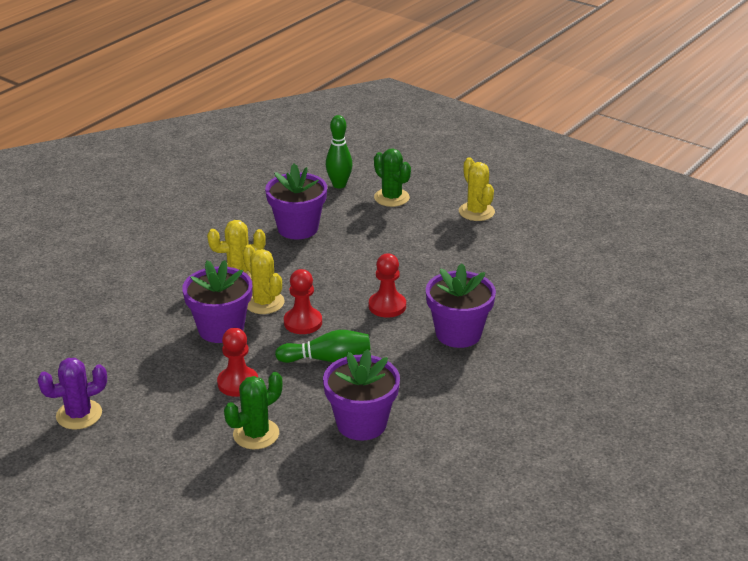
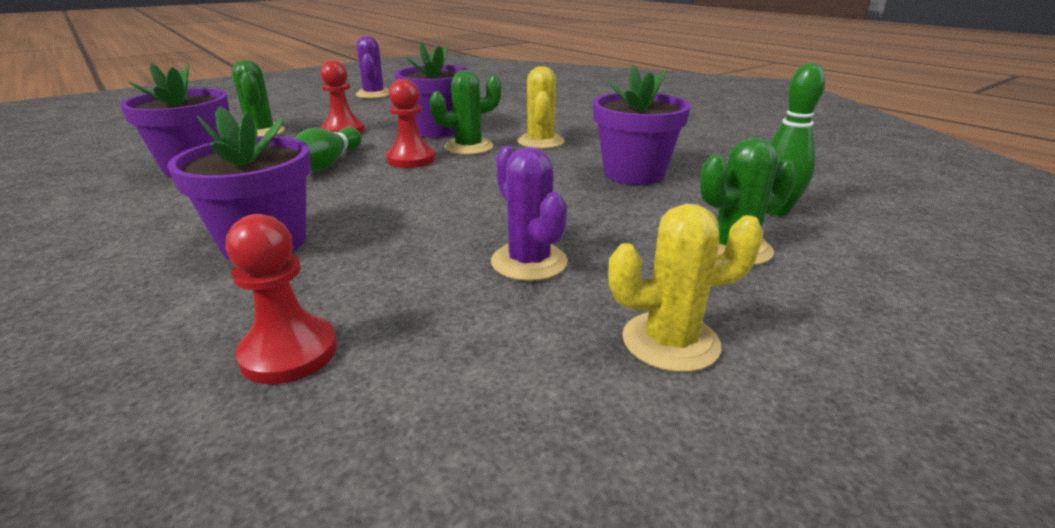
camera: 105 degrees right, 5 degrees down
yellow cactus [243,245,285,314] -> green cactus [429,70,501,155]
red pawn [369,253,406,318] -> red pawn moved to [226,214,337,384]
none -> purple cactus [491,146,568,281]

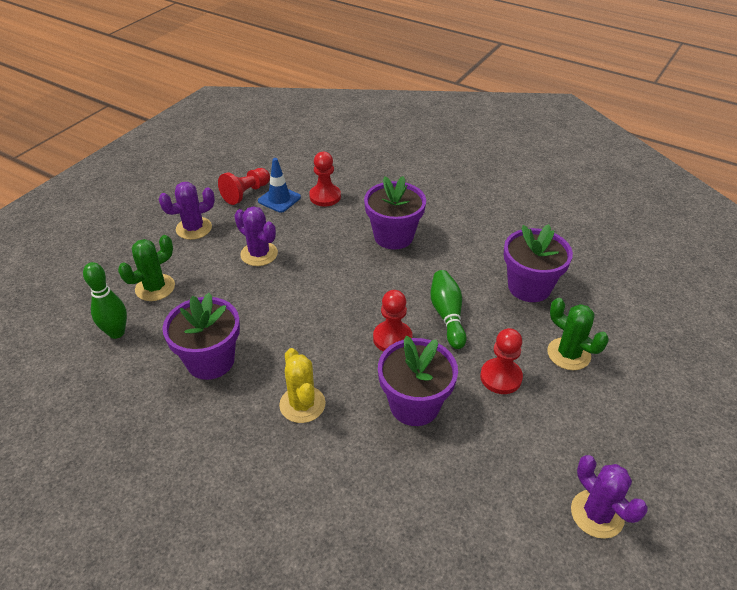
camera: 160 degrees right, 15 degrees up
green cactus [429,70,501,155] -> none
yellow cactus [608,204,764,372] -> purple cactus [159,182,215,240]
none -> red pawn [218,168,270,205]
none -> blue traffic cone [258,158,301,213]

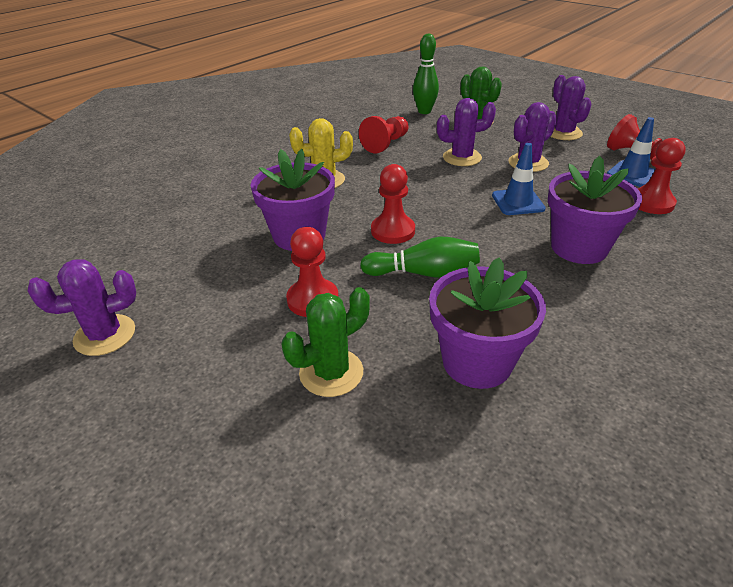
camera: 100 degrees right, 5 degrees down
purple flower pot [162,293,240,380] -> red pawn [359,116,408,153]
none -> purple cactus [437,98,496,166]
none -> blue traffic cone [492,143,546,215]

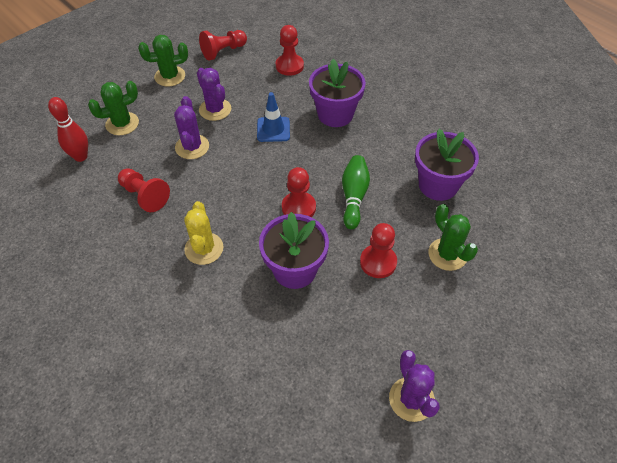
camera: 85 degrees left, 15 degrees up
green bowling pin [413,33,439,114] -> red bowling pin [48,97,88,162]
purple cactus [550,75,592,140] -> green cactus [138,35,188,87]
blue traffic cone [607,117,655,187] -> none

